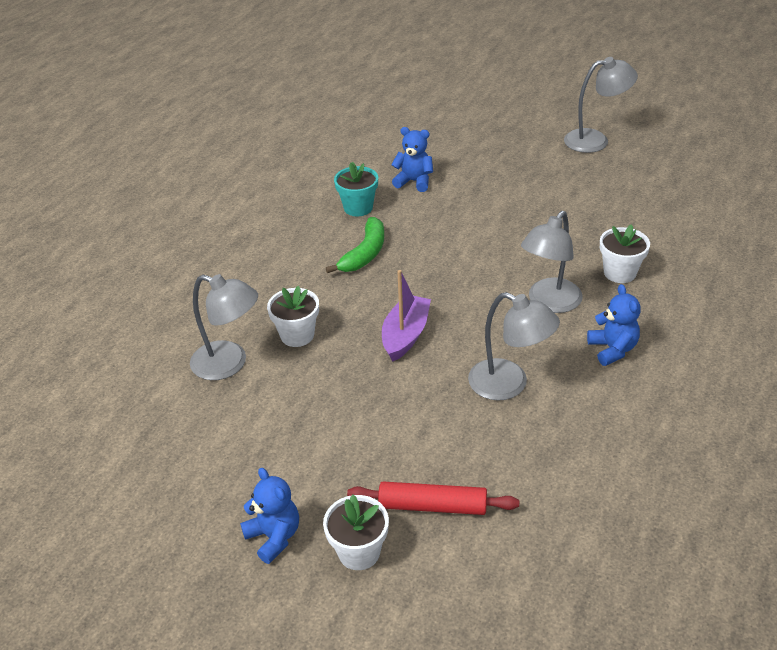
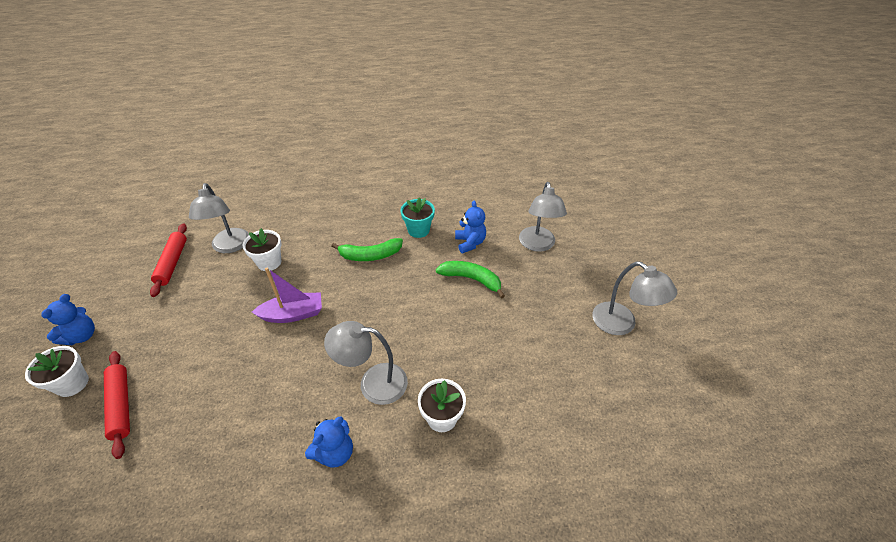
camera: 55 degrees right, 5 degrees up
grey lamp [468,292,560,401] -> grey lamp moved to [519,182,567,252]
none -> red rolling pin [150,223,187,297]
none -> green banana [436,261,505,299]

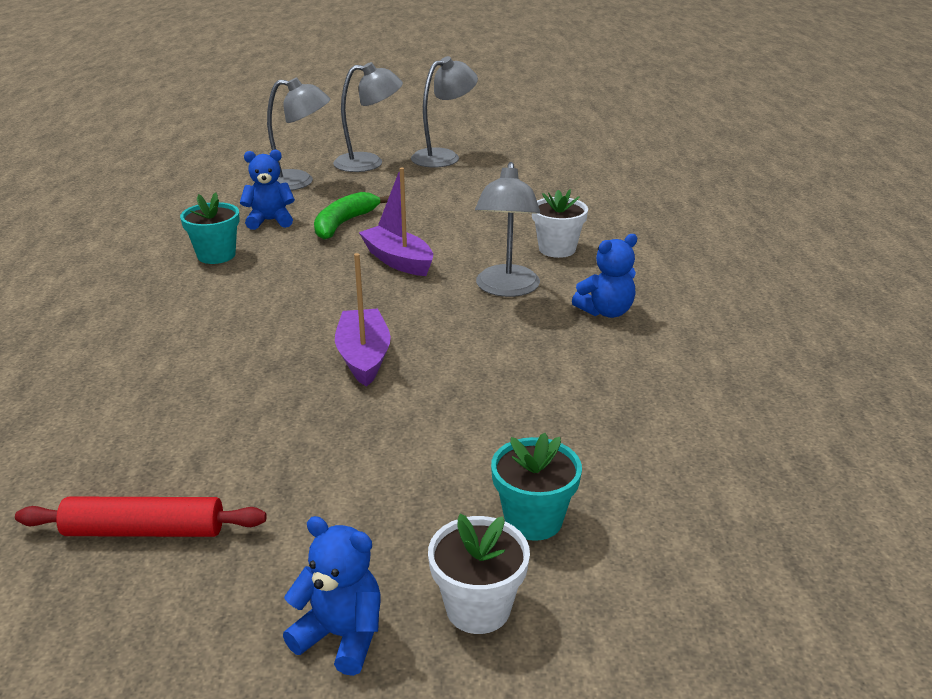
camera: 85 degrees left, 15 degrees down
red rolling pin [104,351,130,459] -> turquoise flower pot [491,433,582,541]
grey lamp [189,183,249,253] -> grey lamp moved to [333,62,403,172]
white flower pot [243,228,281,271] -> none
blue teddy bear [305,416,353,468] -> blue teddy bear turned 105 degrees clockwise [572,234,637,318]
green banana [332,238,403,261] -> none
none -> purple boat [359,168,433,276]

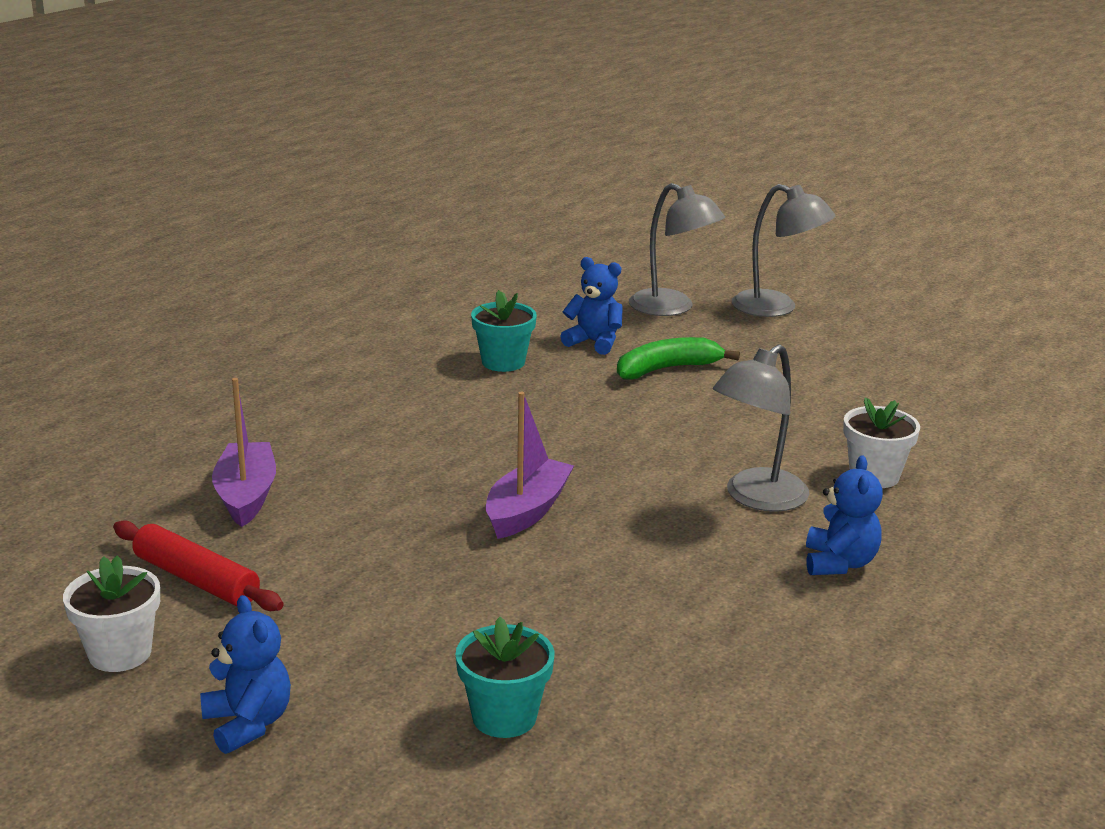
camera: 35 degrees right, 5 degrees down
purple boat [359,168,433,276] -> purple boat moved to [212,378,276,527]
grey lamp [411,56,478,168] -> none
white flower pot [428,514,530,634] -> white flower pot moved to [63,555,160,672]
blue teddy bear [572,234,637,318] -> blue teddy bear turned 90 degrees counterclockwise [806,455,883,575]

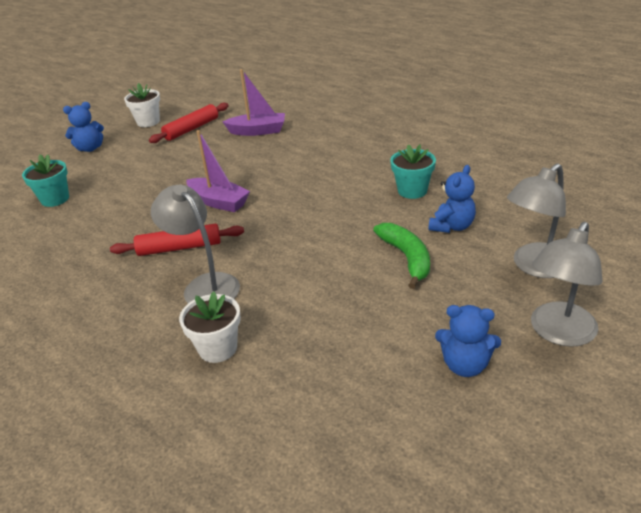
camera: 100 degrees right, 10 degrees up
blue teddy bear [806,455,883,575] -> blue teddy bear moved to [435,305,501,377]
none -> red rolling pin [110,224,244,256]

